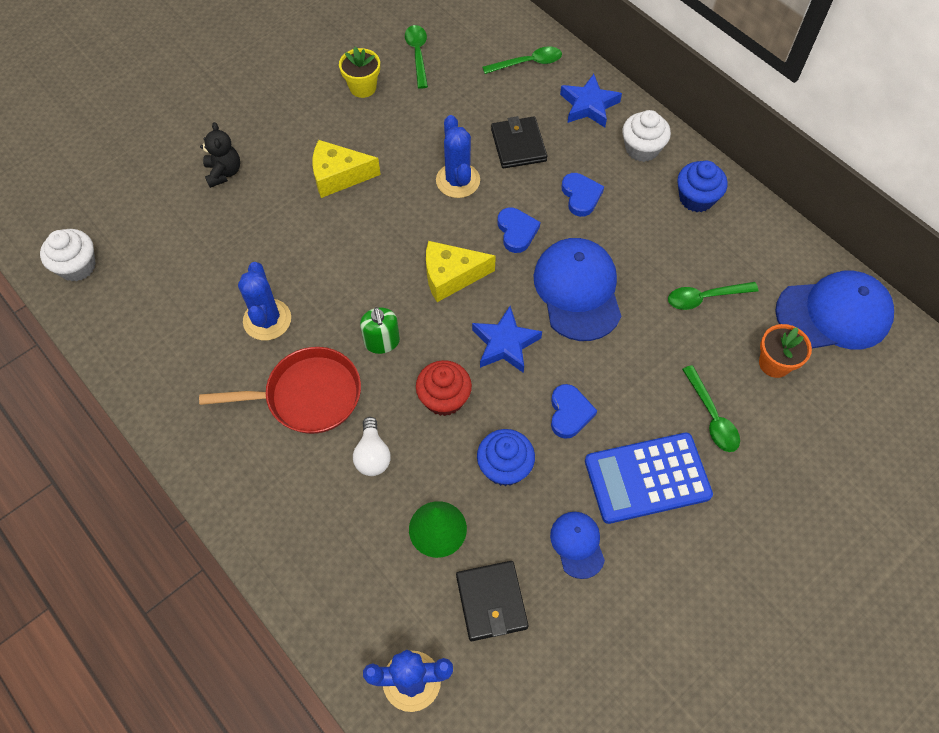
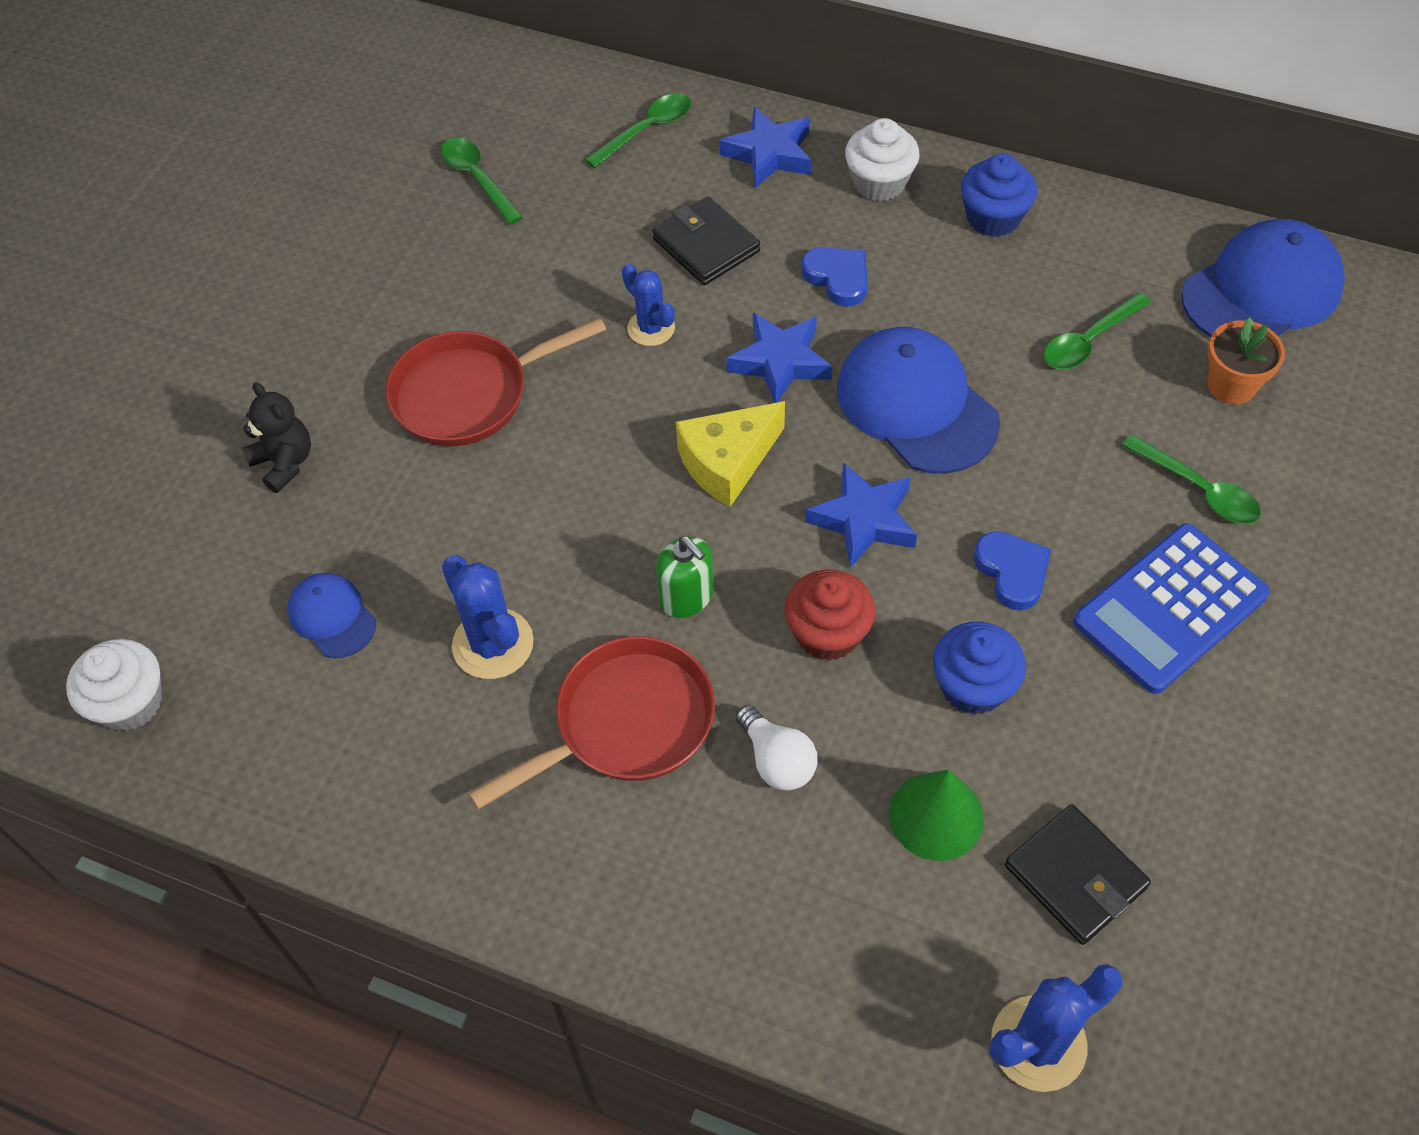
camera: 25 degrees left, 5 degrees down
yellow cheese [312,140,381,198] -> red pan [385,318,606,446]
yellow flower pot [339,47,380,98] -> none
blue cactus [436,115,480,198] -> blue cactus [622,263,675,346], size x0.67
blue heart [498,207,540,253] -> blue star [726,313,832,403]
blue cap [550,512,605,579] -> blue cap moved to [287,573,376,658]

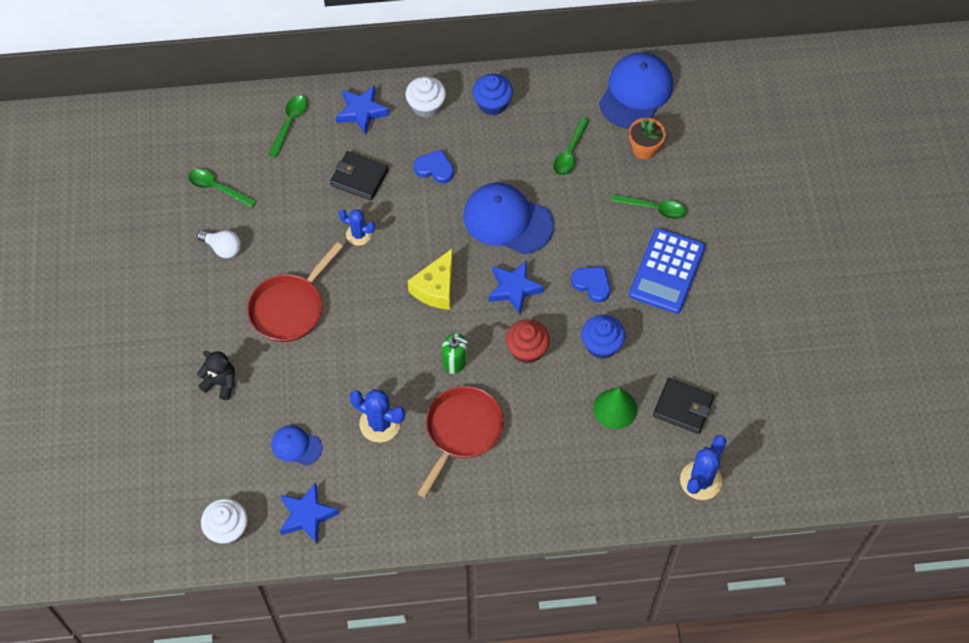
camera: 30 degrees left, 5 degrees up
blue star [726,313,832,403] -> blue star moved to [280,483,339,544]
white light bulb [736,705,818,791] -> white light bulb moved to [197,230,241,258]

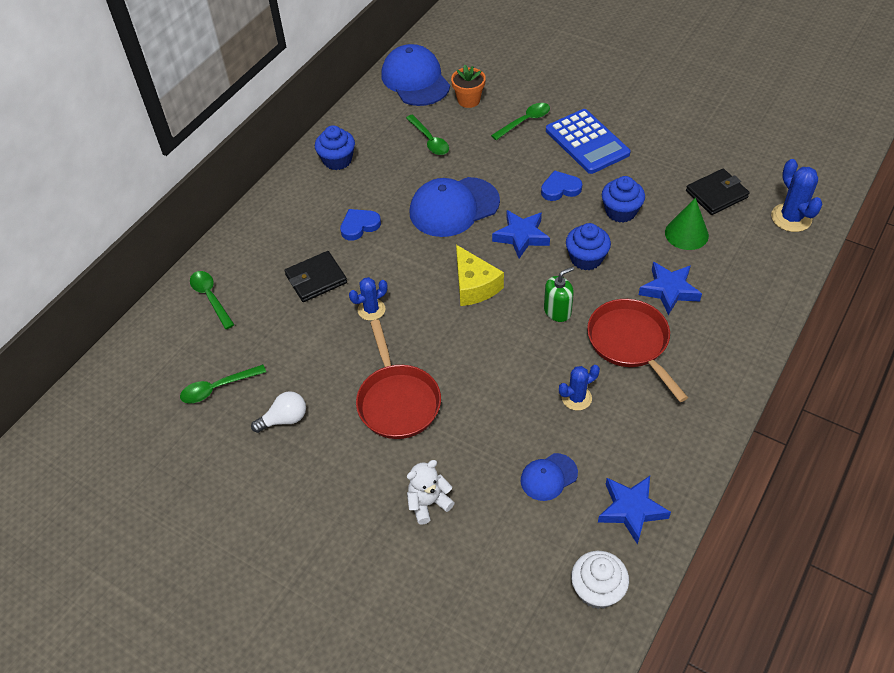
camera: 50 degrees left, 10 degrees down
black teddy bear [197,351,235,400] -> white teddy bear [407,460,455,525]
blue star [336,85,390,135] -> blue star moved to [639,262,702,315]
blue cactus [350,389,405,443] -> blue cactus [559,365,600,411], size x0.67
white cupcake [406,76,446,118] -> none
red cupcake [506,319,550,364] -> blue cupcake [566,223,611,270]

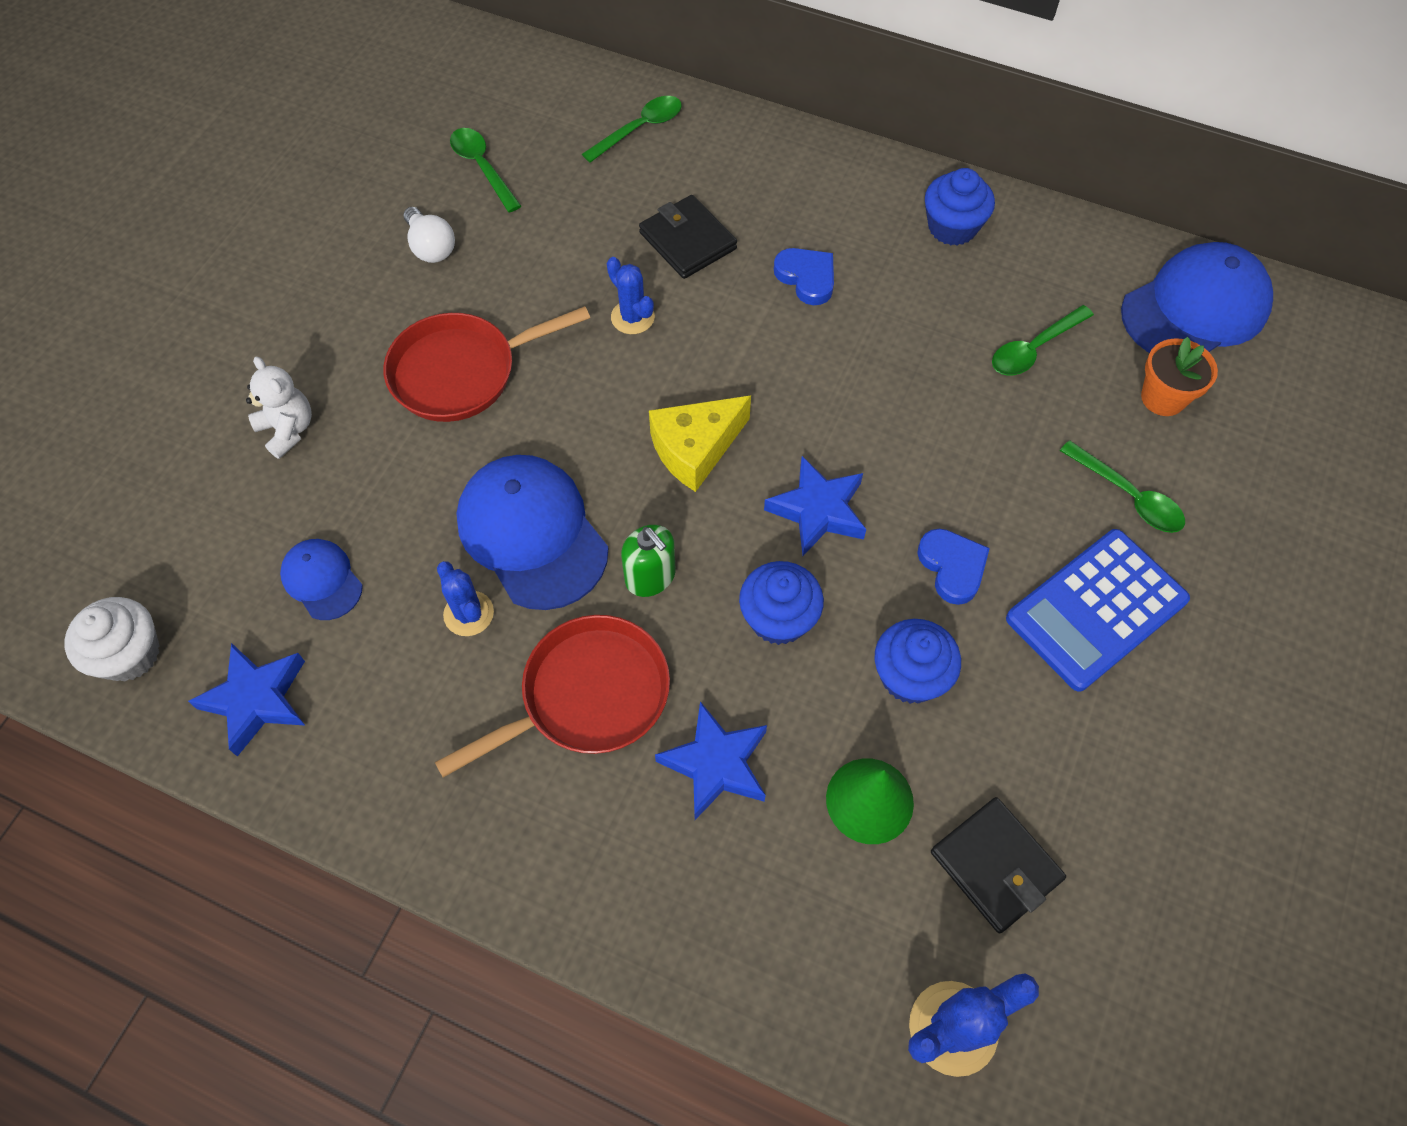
camera: 80 degrees right, 10 degrees up
blue cap [410,177,500,237] -> blue cap moved to [456,455,608,610]

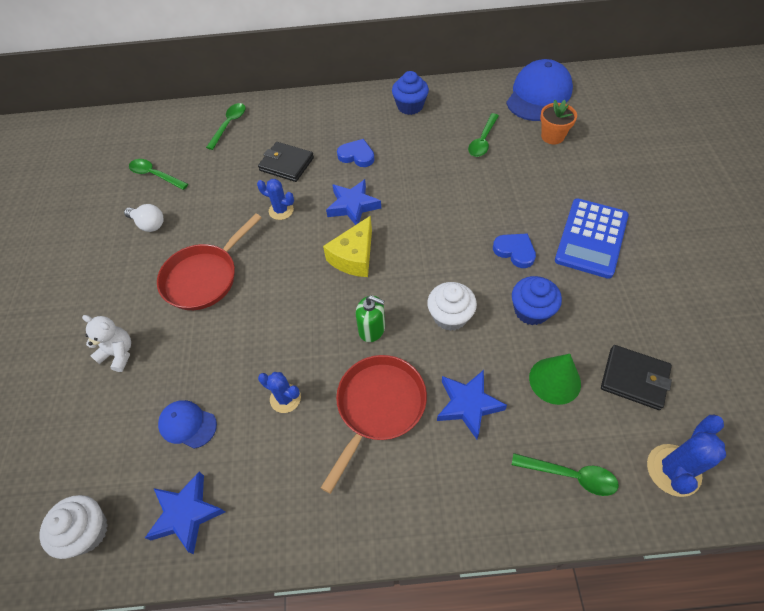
camera: 25 degrees left, 5 degrees down
blue cap [456,455,608,610] -> none
blue cupcake [739,561,824,645] -> white cupcake [427,282,477,331]
blue star [764,456,866,556] -> blue star moved to [326,179,381,225]
green spoon [1060,440,1185,533] -> green spoon moved to [512,453,619,496]

